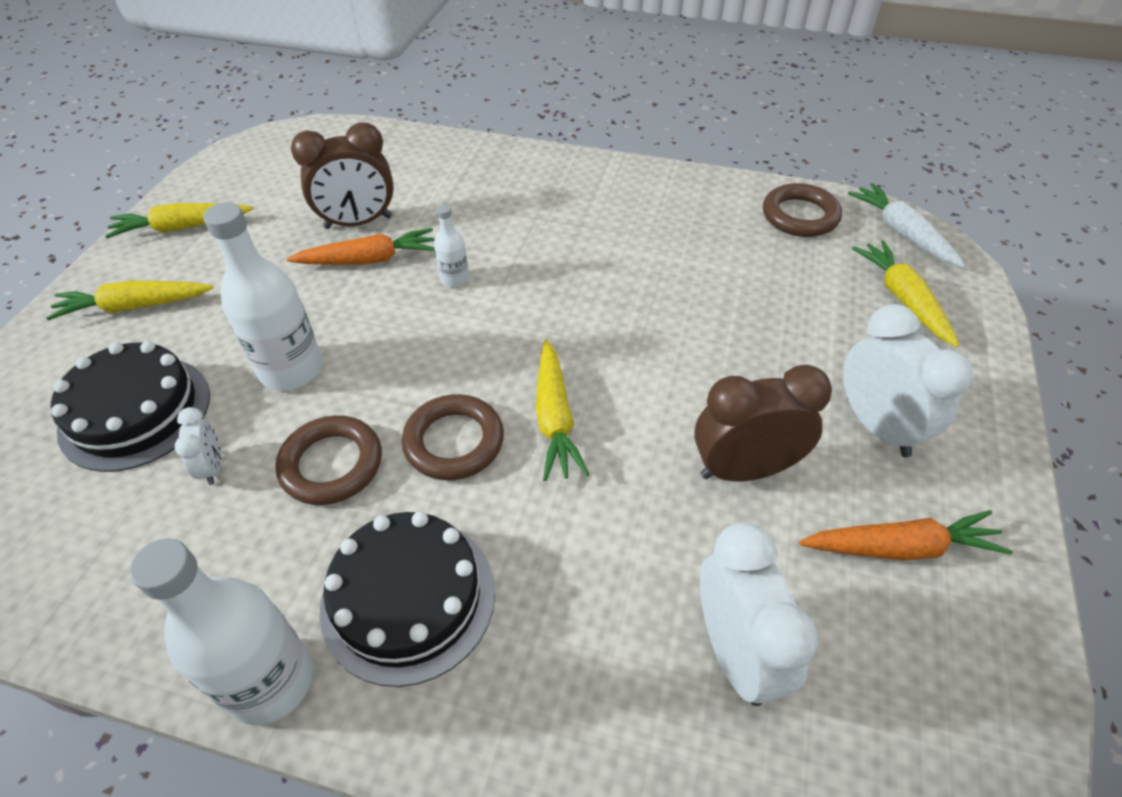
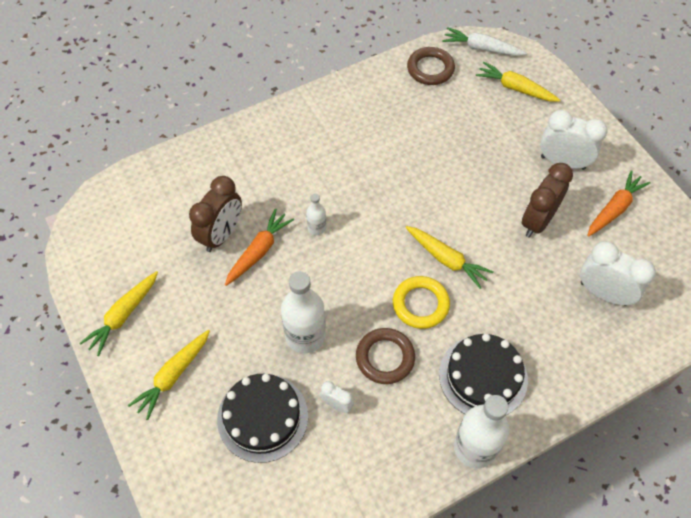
camera: 45 degrees left, 10 degrees up
brown ring [402,394,504,480] -> yellow ring [393,276,450,329]

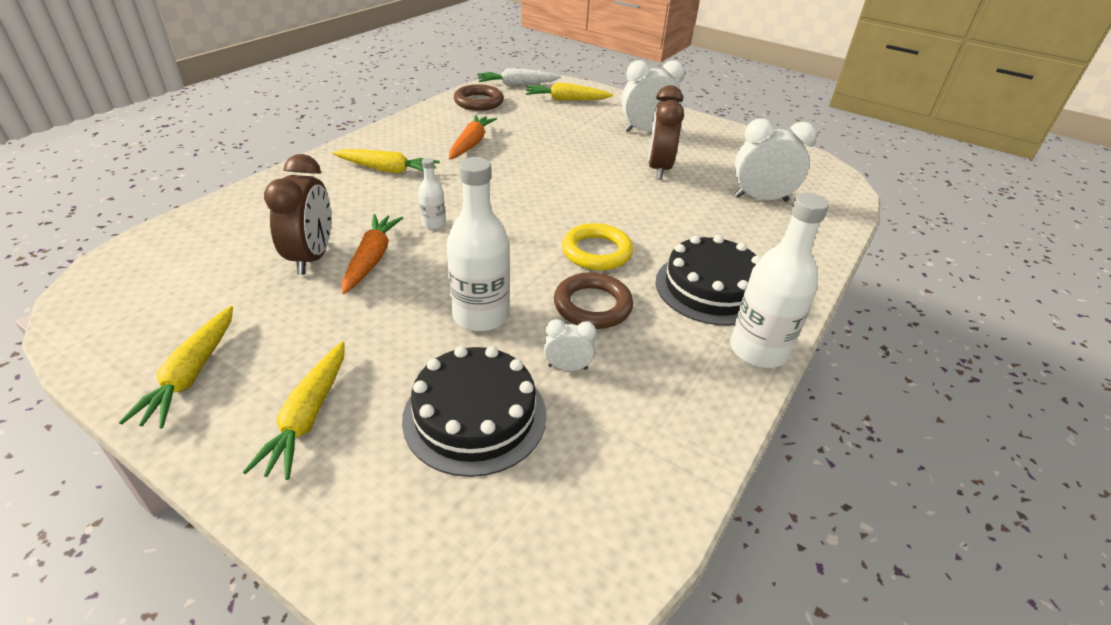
camera: 30 degrees left, 20 degrees down
yellow carrot [405,226,493,289] -> yellow carrot moved to [332,149,440,174]
orange carrot [587,170,651,236] -> orange carrot moved to [449,115,497,160]

